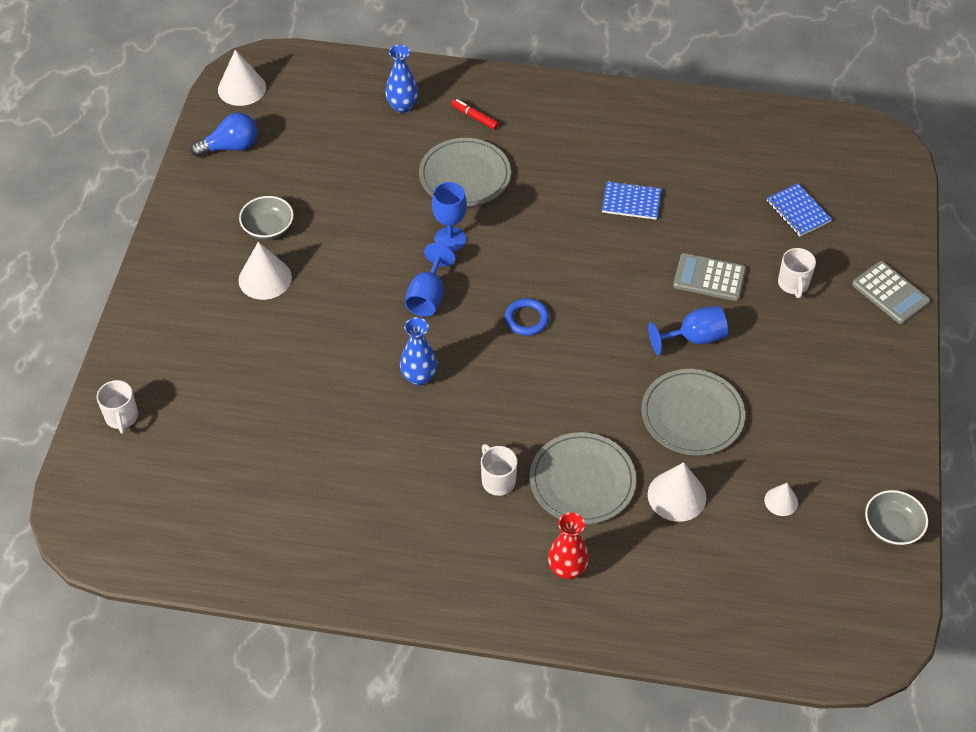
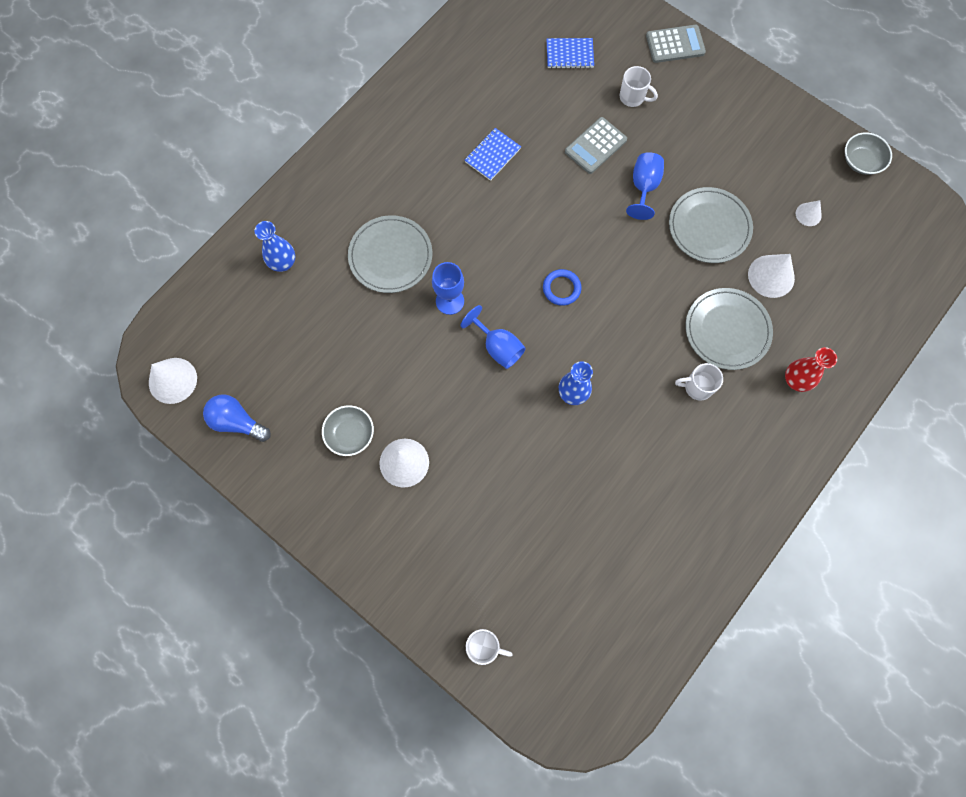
camera: 60 degrees left, 20 degrees up
blue light bulb [191,112,258,157] -> blue light bulb turned 75 degrees counterclockwise [203,394,271,442]
red marker [451,99,499,130] -> none

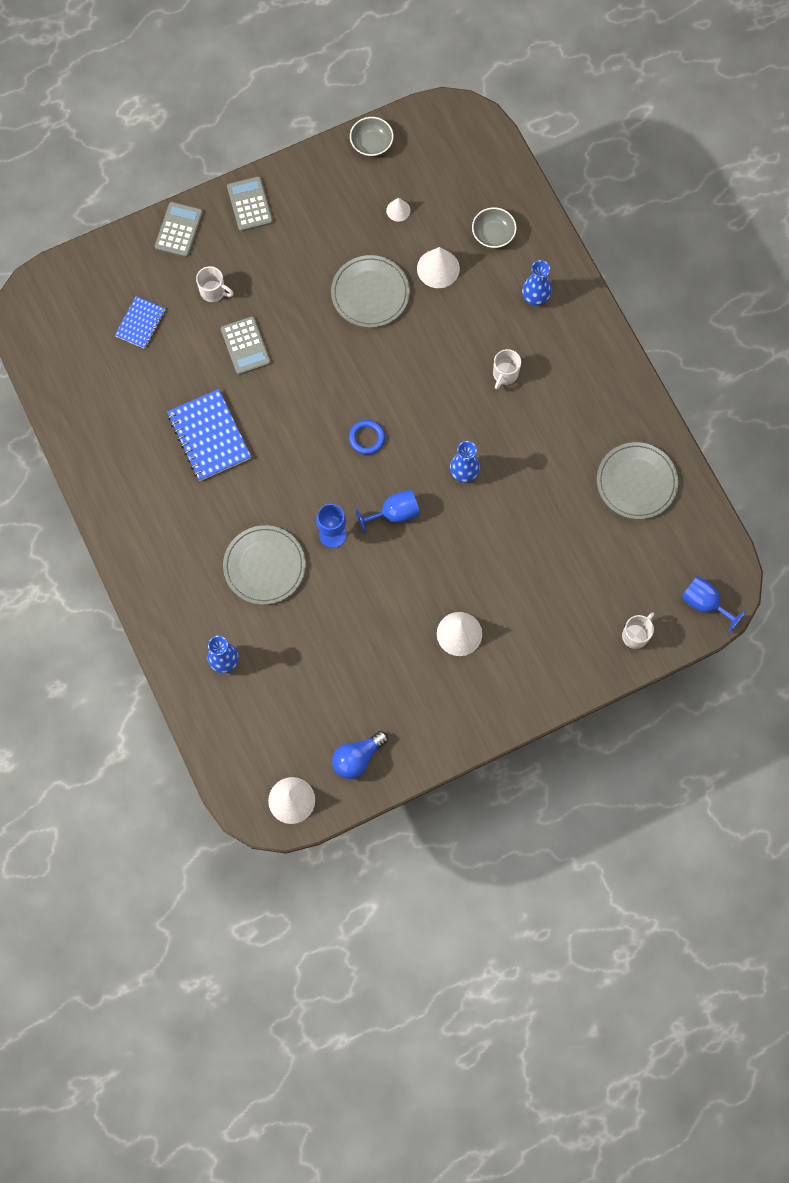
camera: 65 degrees left, 0 degrees up
grey bowl [322,405,374,456] -> grey bowl moved to [472,207,516,248]
blue notebook [465,128,521,181] -> blue notebook [167,389,251,481], size x1.67
white mug [619,66,658,107] -> white mug turned 60 degrees clockwise [196,266,234,302]
blue goblet [626,152,664,220] -> blue goblet moved to [681,576,746,633]
grey plate [685,288,773,370] -> grey plate moved to [597,442,678,519]
red vase [785,347,837,392] -> blue vase [522,260,551,306]
none -> grey calculator [227,176,273,232]

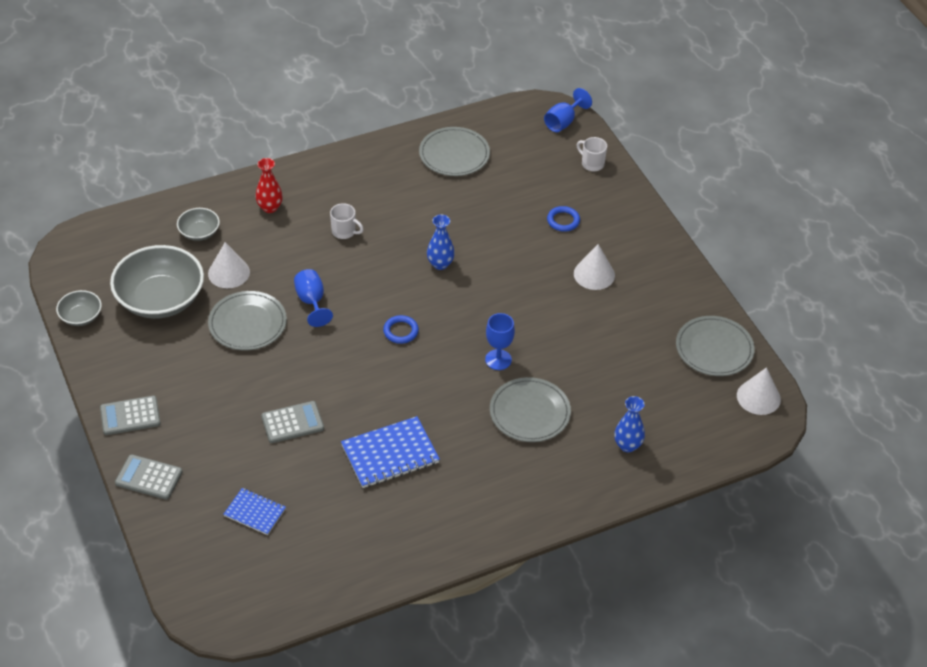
camera: 90 degrees left, 25 degrees down
white mug [196,266,234,302] -> none
blue light bulb [332,731,388,779] -> grey plate [676,316,755,376]
blue goblet [356,490,420,534] -> blue goblet moved to [294,269,333,327]
white cone [386,198,411,222] -> grey bowl [110,245,204,319]
blue vase [522,260,551,306] -> red vase [255,158,283,213]
none -> blue ring [547,206,580,232]

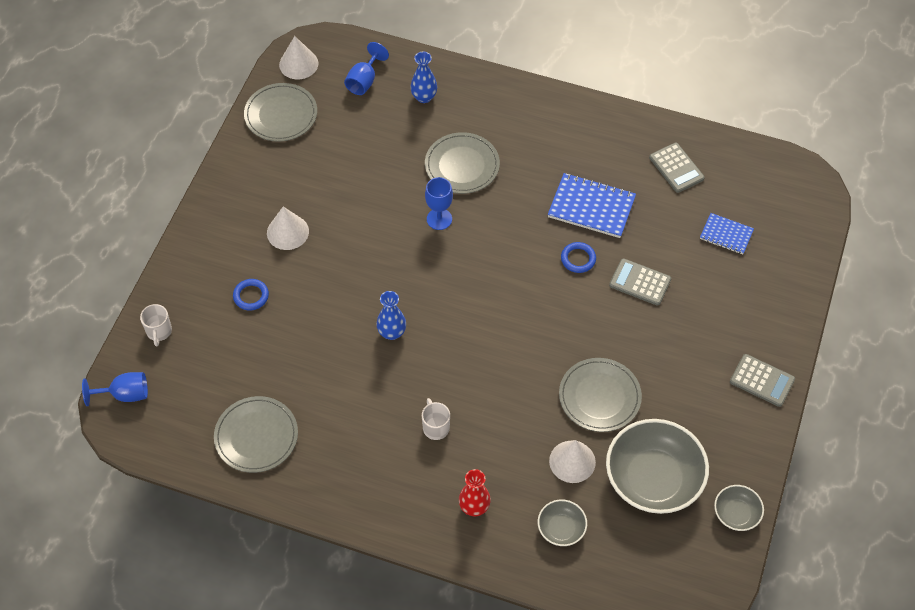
camera: 135 degrees left, 10 degrees up
grey calculator [115,454,183,500] -> grey calculator moved to [649,143,705,193]
blue notebook [224,488,286,535] -> blue notebook turned 45 degrees counterclockwise [700,213,754,255]
blue goblet [294,269,333,327] -> blue goblet moved to [344,42,389,95]
blue ring [383,315,419,344] -> blue ring moved to [561,242,596,273]

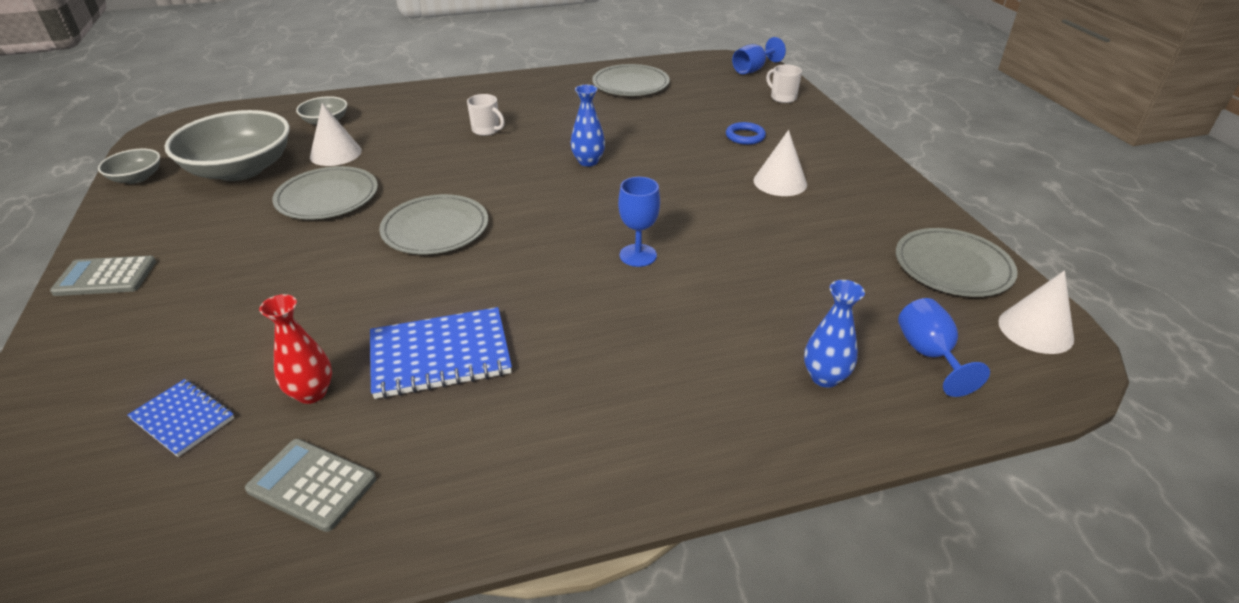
camera: 145 degrees right, 20 degrees down
grey plate [425,132,500,194] -> grey plate moved to [379,194,488,254]
red vase [459,469,491,516] -> red vase moved to [259,294,332,404]
blue ring [561,242,596,273] -> none
grey calculator [609,258,671,306] -> none
blue notebook [700,213,754,255] -> blue notebook turned 45 degrees clockwise [127,379,234,457]

